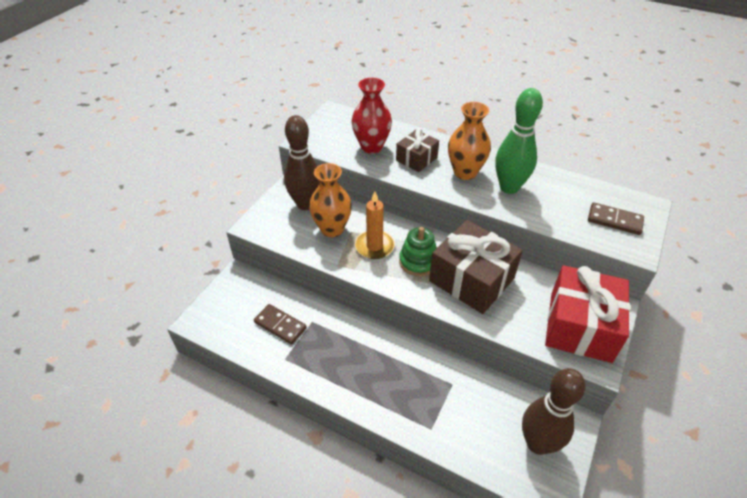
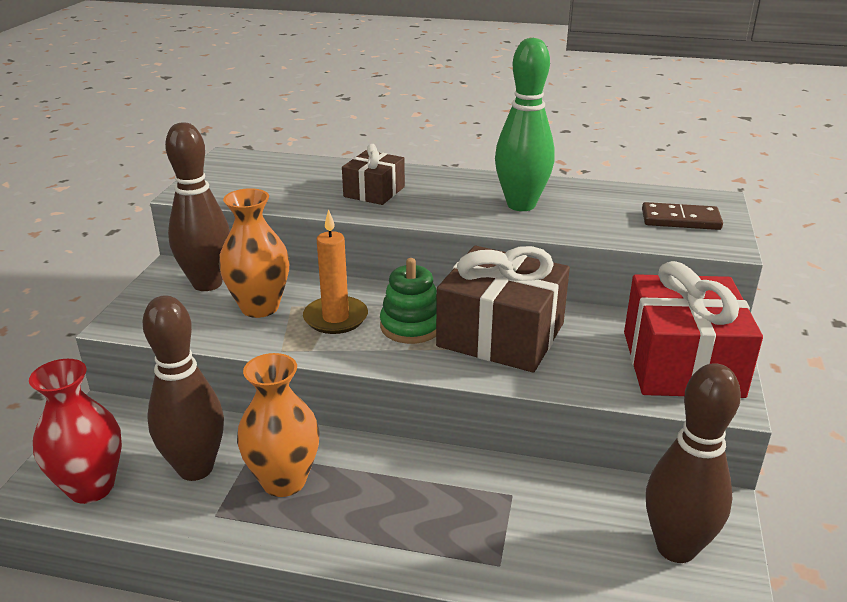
camera: 15 degrees left, 15 degrees down
brown domino [254,304,307,345] -> brown bowling pin [142,295,224,481]
red vase [352,78,392,154] -> red vase moved to [29,359,122,504]
orange vase [448,102,491,180] -> orange vase moved to [237,353,320,497]

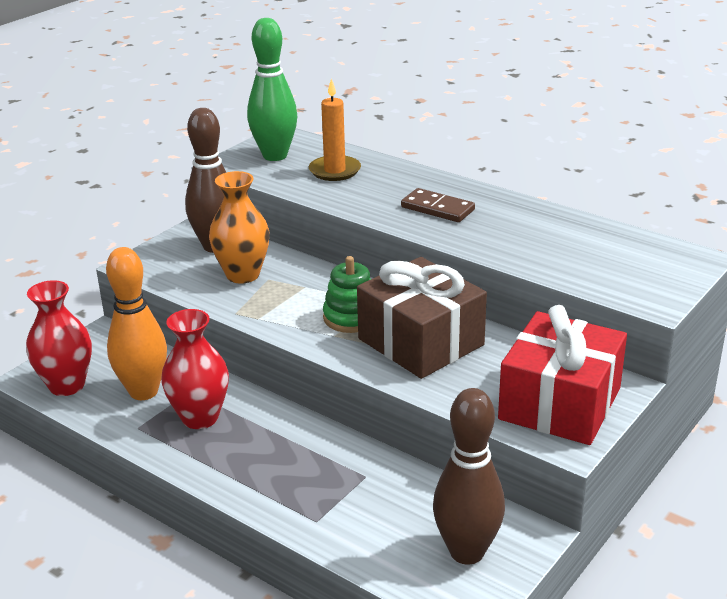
camera: 25 degrees right, 0 degrees up
brown bowling pin [142,295,224,481] -> orange bowling pin [106,247,167,400]
orange vase [237,353,320,497] -> red vase [161,309,229,429]
orange candle [303,209,368,334] -> orange candle moved to [309,78,361,181]
brown gift [342,144,405,205] -> none
green bowling pin [495,38,554,211] -> green bowling pin moved to [247,18,297,161]
brown domino [642,202,723,230] -> brown domino moved to [401,188,475,222]

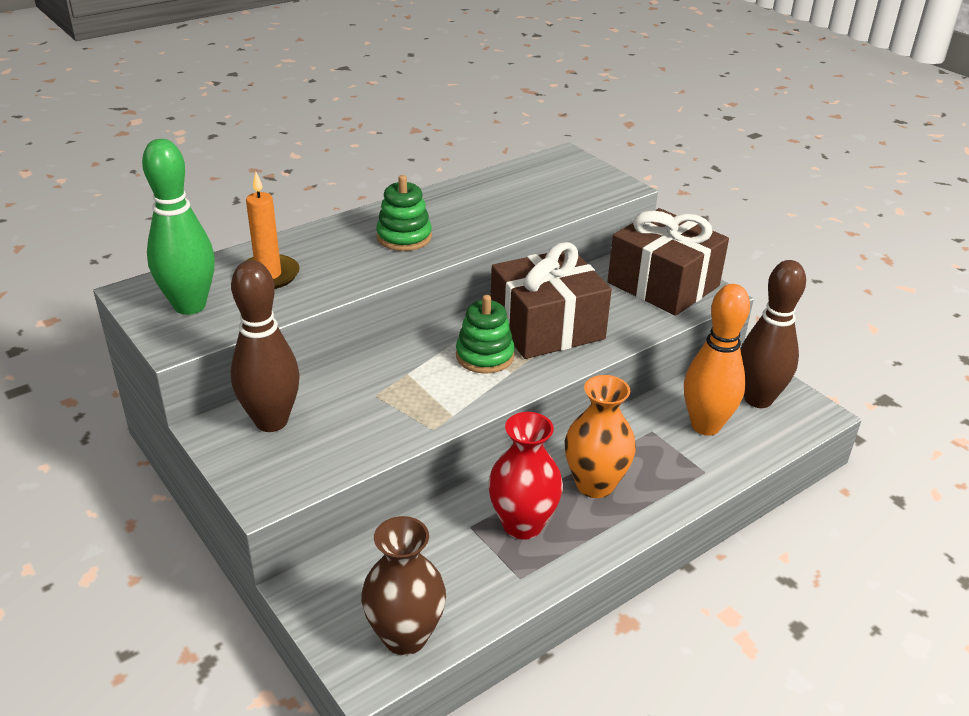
camera: 75 degrees left, 5 degrees up
red vase [26,280,92,396] -> brown vase [361,516,446,655]
orange bowling pin [106,247,167,400] -> orange bowling pin moved to [684,284,750,436]
orange vase [209,171,270,284] -> orange vase moved to [565,375,636,498]
brown domino [401,188,475,222] -> green stacking toy [376,175,432,251]
red gift [498,305,627,445] -> brown gift [608,208,729,316]

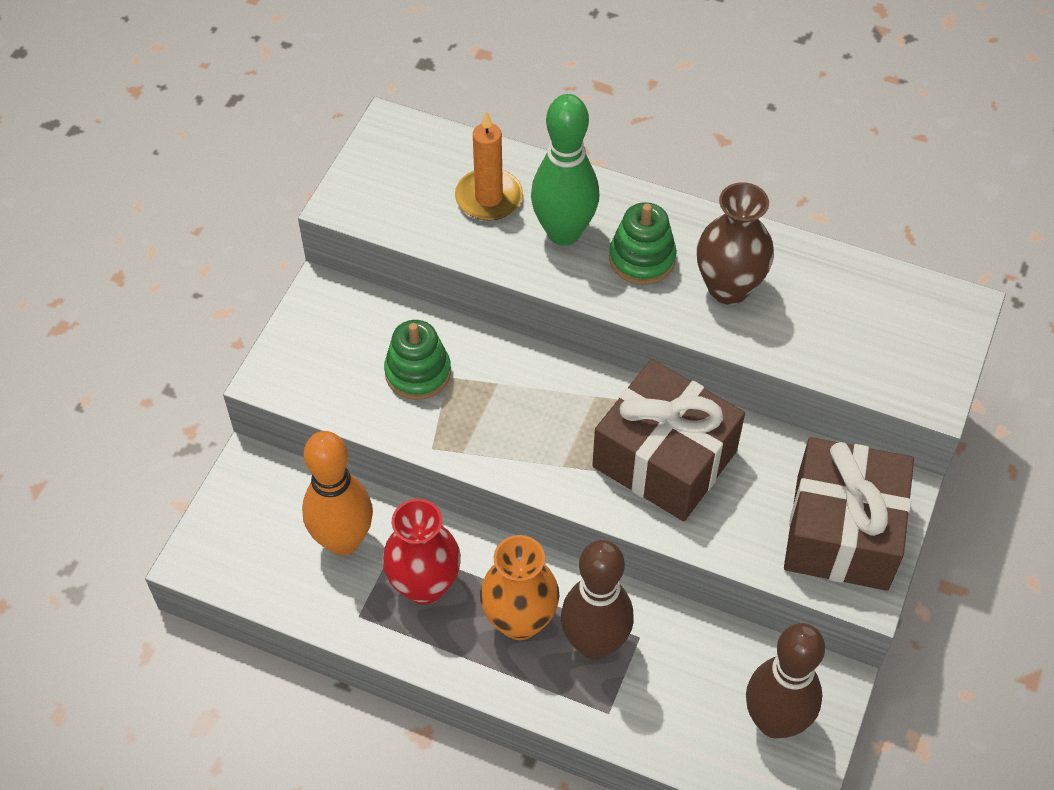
camera: 60 degrees right, 20 degrees up
green bowling pin [142,139,215,315] -> green bowling pin moved to [531,94,599,246]
brown bowling pin [231,260,300,432] -> brown bowling pin moved to [561,540,634,660]
brown vase [361,516,446,655] -> brown vase moved to [697,182,774,305]
green stacking toy [456,295,515,374] -> green stacking toy moved to [384,320,451,400]
orange bowling pin [684,284,750,436] -> orange bowling pin moved to [302,431,373,556]

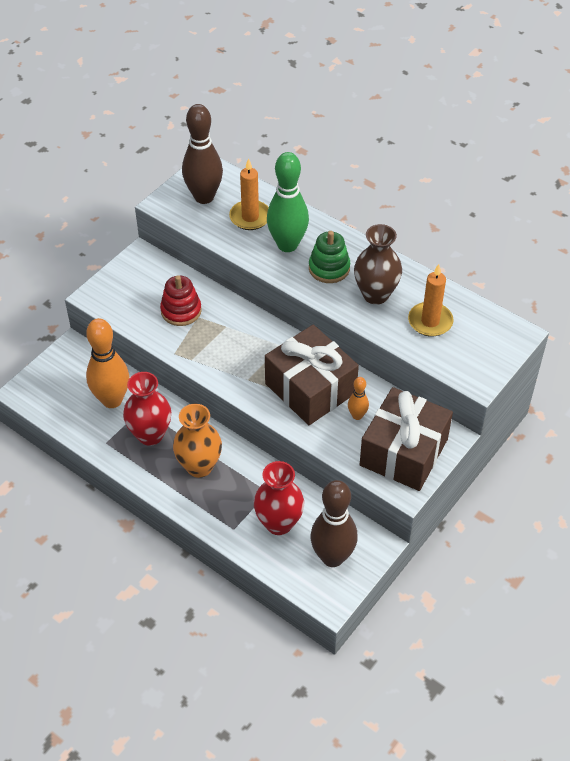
camera: 15 degrees right, 5 degrees down
green stacking toy [384,320,451,400] -> red stacking toy [160,275,202,326]
brown bowling pin [561,540,634,660] -> brown bowling pin moved to [182,104,223,204]
none -> red vase [254,461,304,535]
none -> orange bowling pin [348,377,369,420]
none -> orange candle [408,264,453,337]

